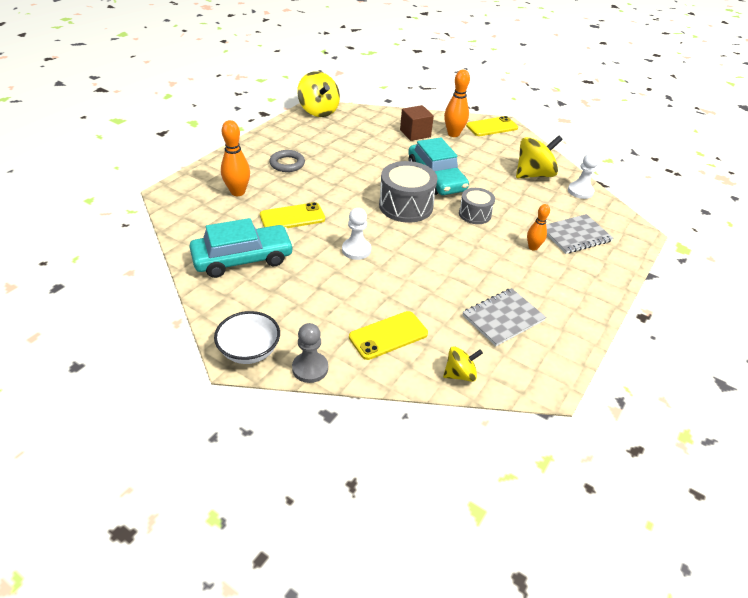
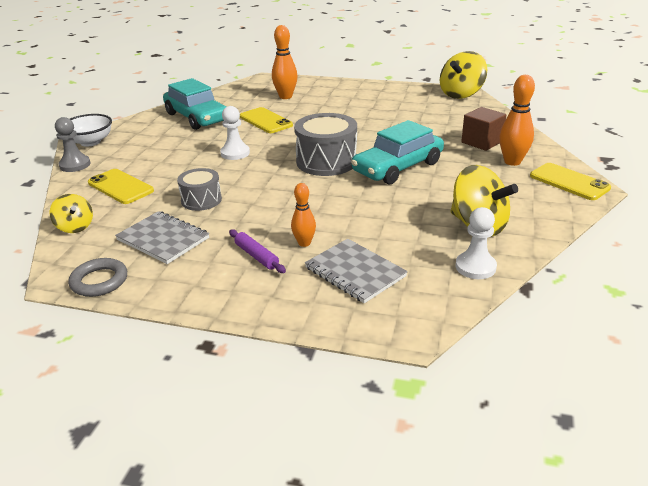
camera: 75 degrees right, 10 degrees down
grey ring [269,150,305,172] -> grey ring moved to [68,258,127,297]
grey drum [459,188,495,224] -> grey drum moved to [177,168,222,211]
none -> purple rolling pin [229,229,286,273]

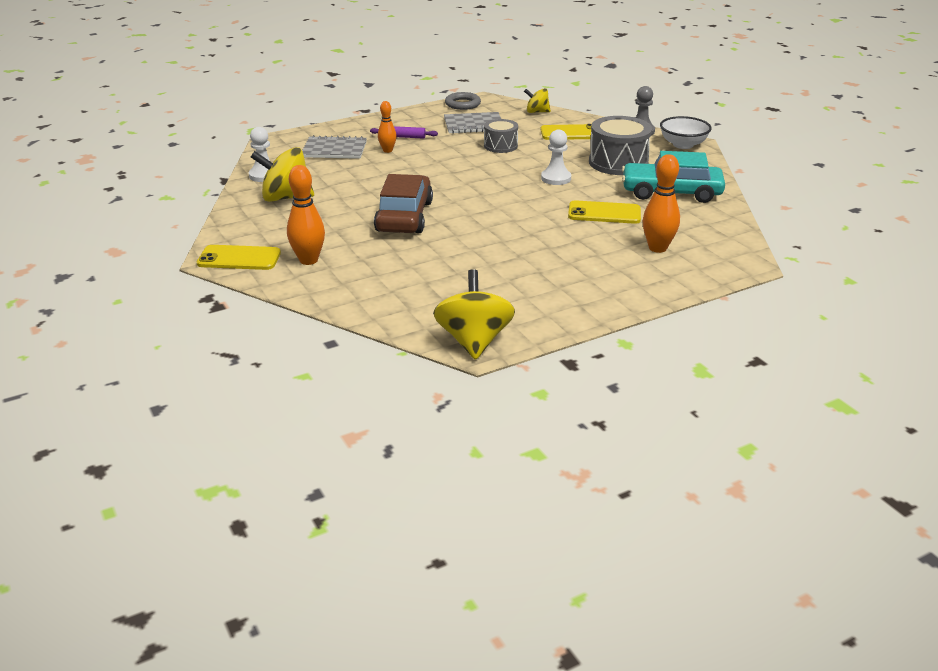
camera: 135 degrees right, 0 degrees up
grey drum [294,113,357,176] -> grey drum moved to [589,116,652,175]
turquoise car [351,120,444,184] -> brown car [374,174,433,233]
brown cube [461,107,506,151] -> none

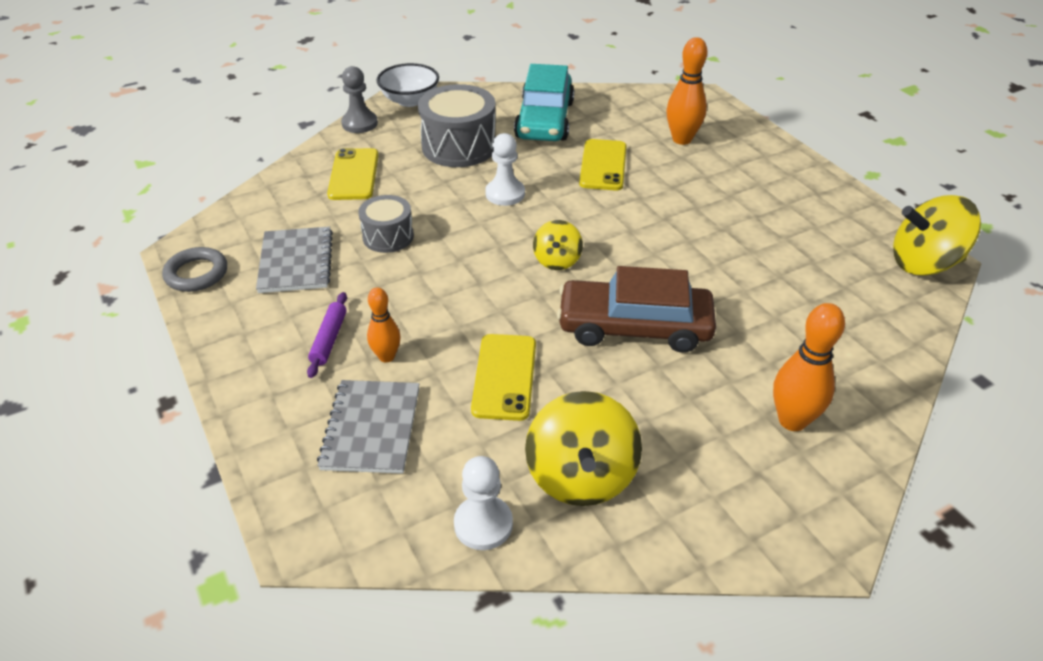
camera: 90 degrees left, 10 degrees up
yellow phone [197,245,281,270] -> yellow phone moved to [471,334,536,421]
yellow spinning top [524,88,551,113] -> yellow spinning top moved to [533,220,583,270]

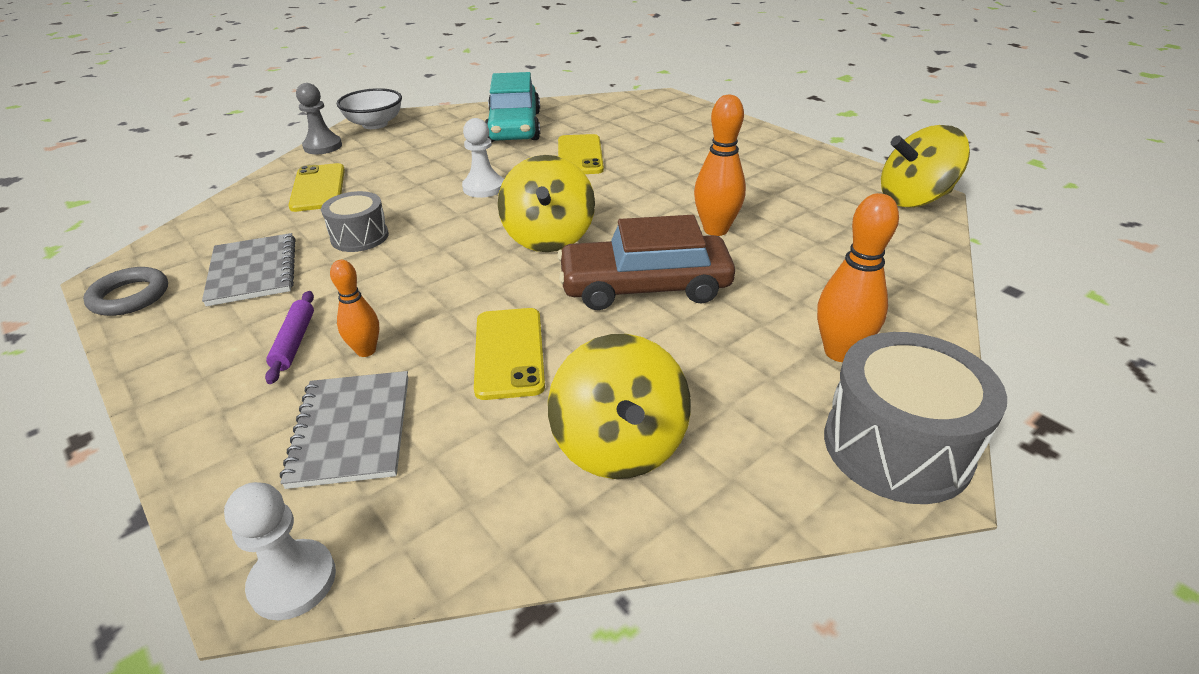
camera: 10 degrees left, 5 degrees down
grey drum [418,84,496,167] -> grey drum moved to [824,332,1007,504]
white pawn [454,456,513,550] -> white pawn moved to [224,482,336,620]
yellow spinning top [533,220,583,270] -> yellow spinning top [498,155,595,252], size x1.77
orange bowling pin [666,37,707,145] -> orange bowling pin moved to [694,95,746,236]

